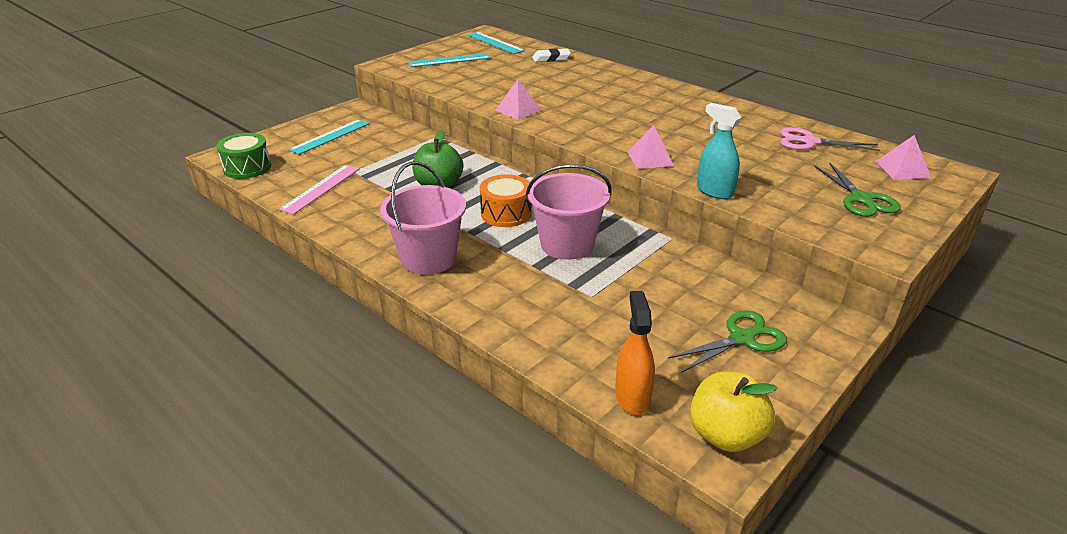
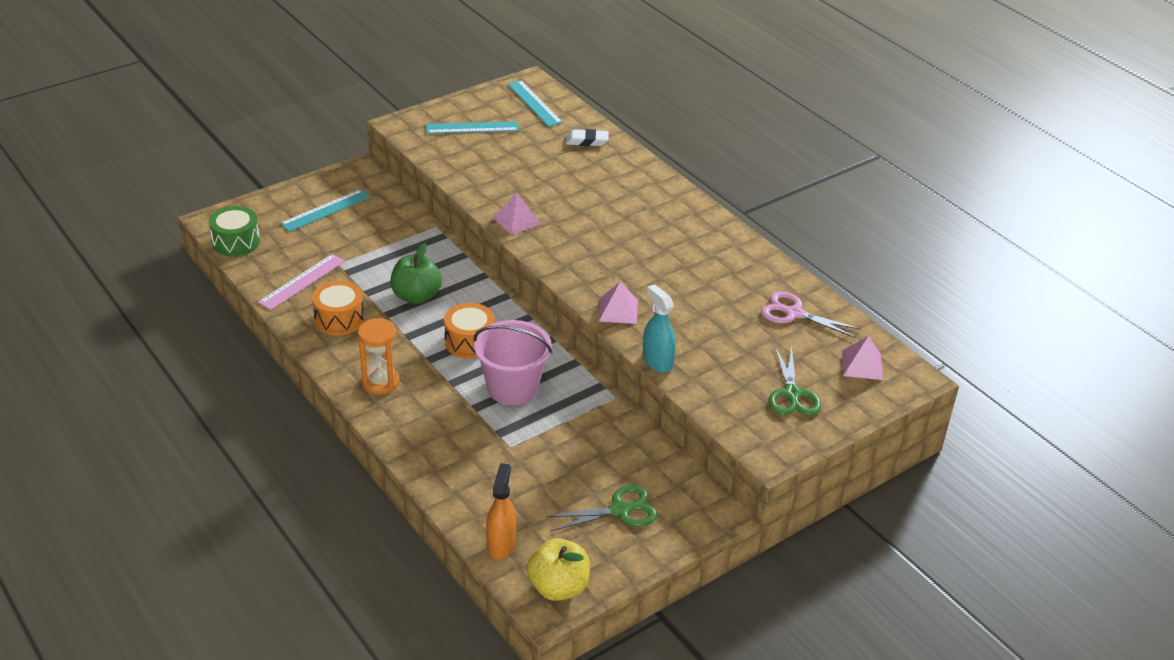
camera: 10 degrees right, 5 degrees up
pink bucket [380,161,466,275] -> orange hourglass [358,318,400,395]
none -> orange drum [312,281,365,335]

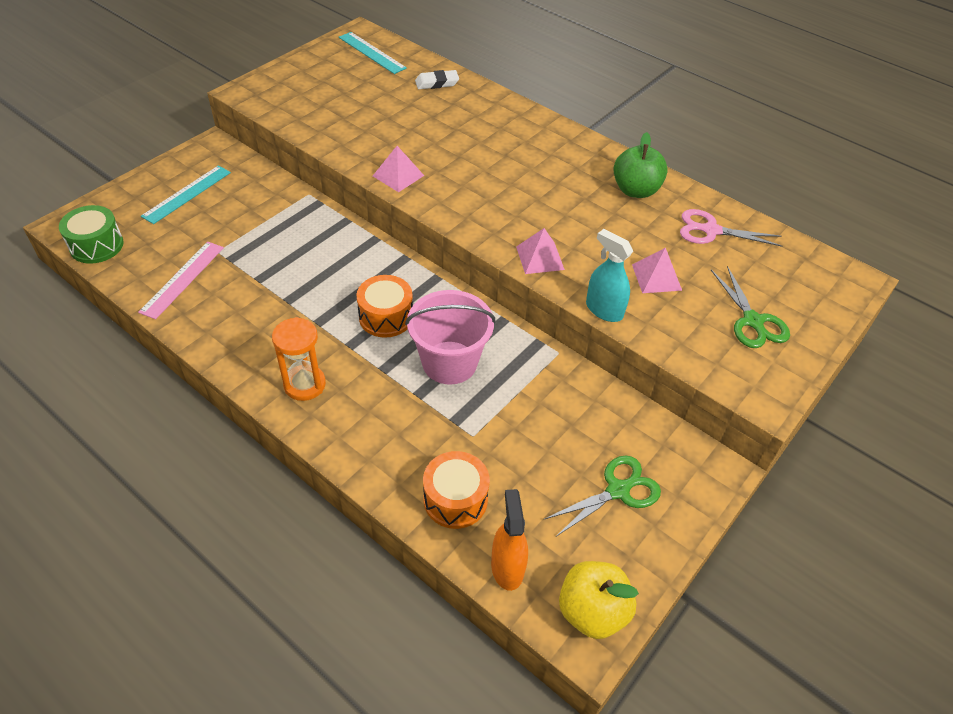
camera: 15 degrees left, 10 degrees up
orange drum [312,281,365,335] -> orange drum moved to [423,451,490,529]
green apple [390,243,442,304] -> green apple moved to [613,132,668,198]
turquoise ruler [426,121,519,134] -> none
pink pyramid [842,336,883,380] -> pink pyramid moved to [632,248,682,293]

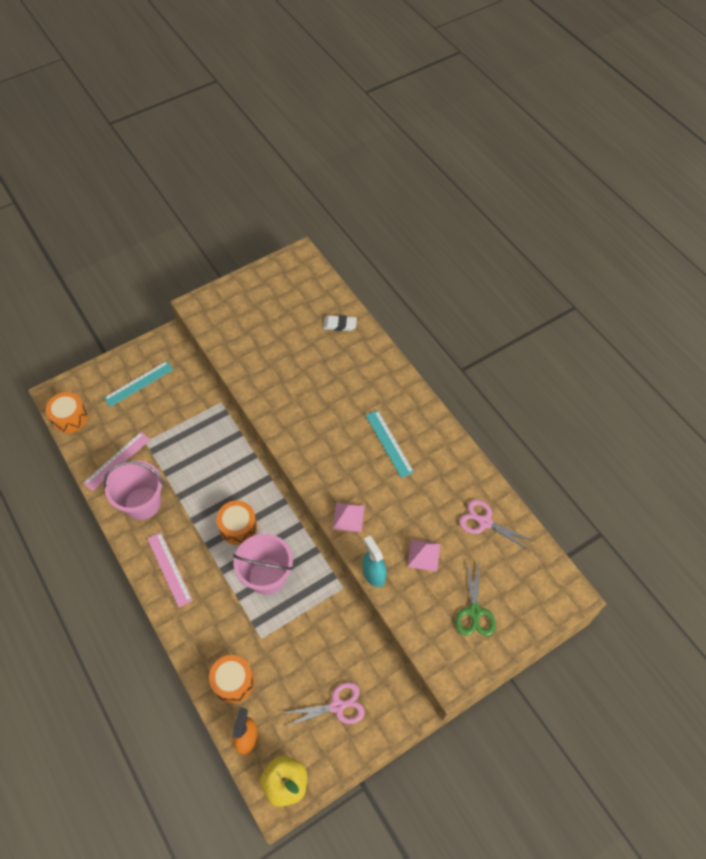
camera: 20 degrees right, 10 degrees up
green drum [59,205,124,264] -> orange drum [46,392,88,433]
orange hourglass [272,317,326,401] -> pink ruler [147,532,193,607]
turquoise ruler [339,32,407,74] -> turquoise ruler moved to [366,410,414,478]
pink pyramid [373,146,424,192] -> none
green scissors [545,456,661,536] -> pink scissors [284,682,365,727]
green apple [613,132,668,198] -> none
none -> pink bucket [104,460,163,520]

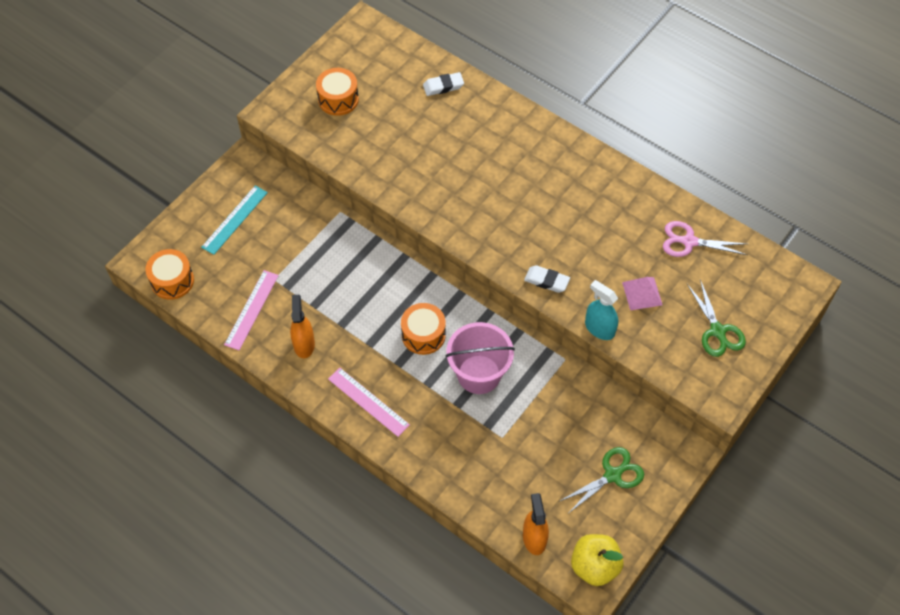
camera: 20 degrees left, 0 degrees up
pink bucket [104,460,163,520] -> orange spray bottle [290,295,315,358]
orange drum [209,655,254,704] -> orange drum moved to [316,68,359,116]
pink scissors [284,682,365,727] -> green scissors [560,447,644,513]
pink pyramid [333,503,365,532] -> white eraser [524,265,570,293]
turquoise ruler [366,410,414,478] -> none

